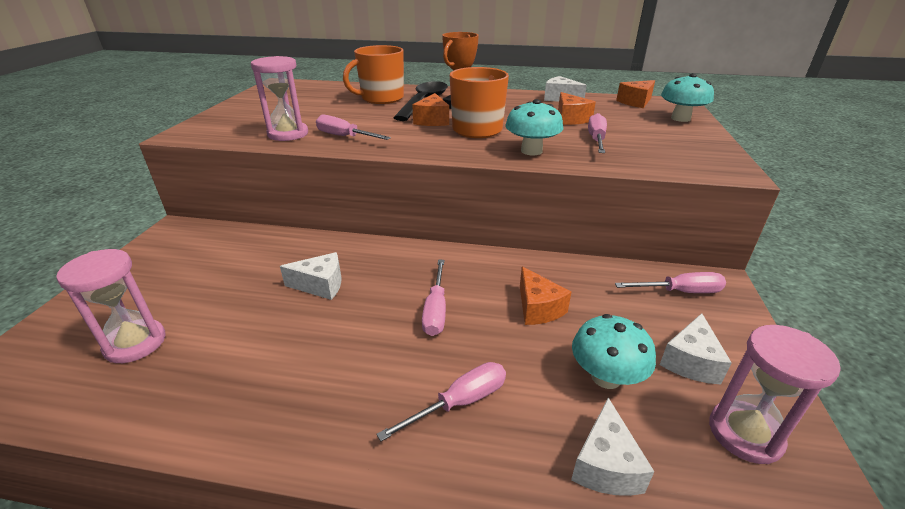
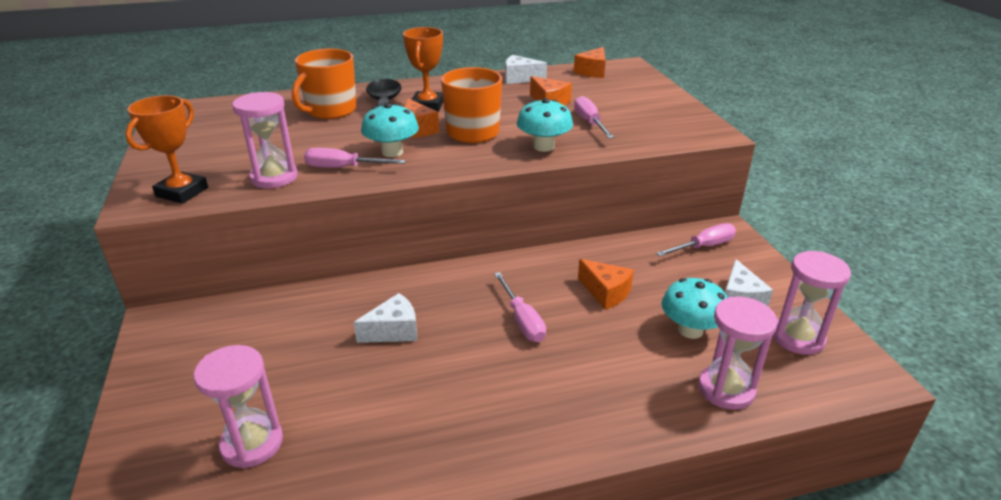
camera: 25 degrees left, 0 degrees up
pink screwdriver [377,362,506,441] -> none
white cheese [571,398,655,496] -> pink hourglass [698,297,777,410]
turquoise mushroom [661,73,714,122] -> turquoise mushroom moved to [361,103,419,157]
none -> orange trophy [125,95,208,204]

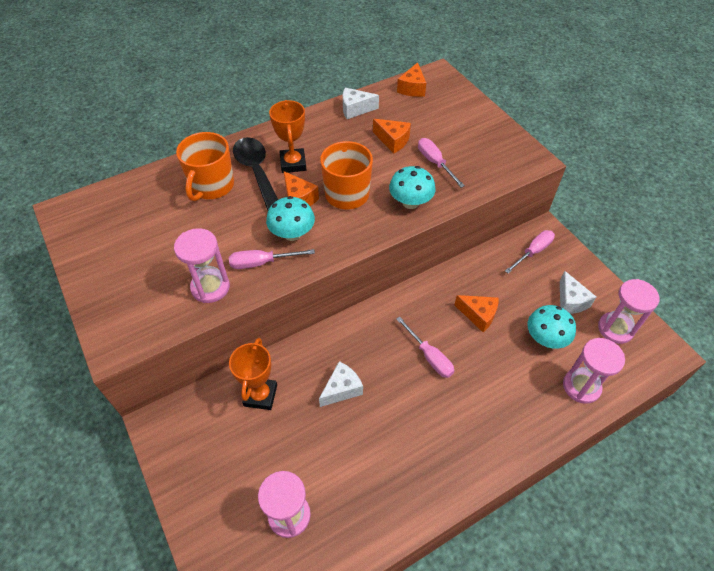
camera: 15 degrees left, 20 degrees up
orange trophy [125,95,208,204] -> orange trophy moved to [229,338,277,410]

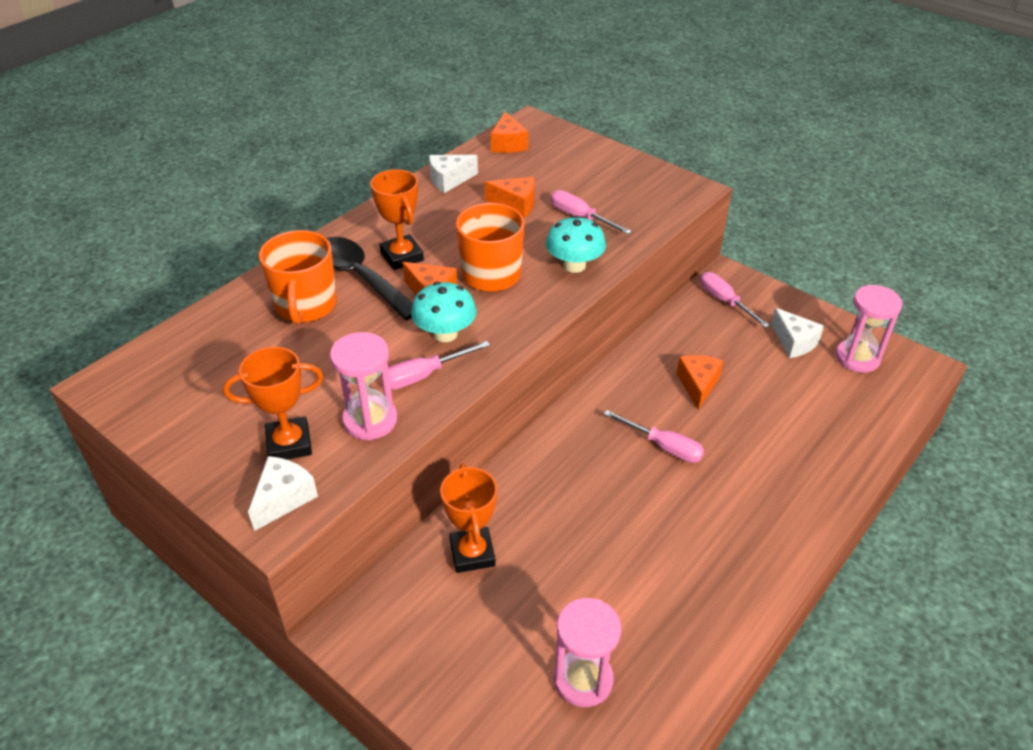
camera: 20 degrees left, 10 degrees down
white cheese [319,361,363,407] -> white cheese moved to [248,456,318,531]
orange cheese [455,295,498,332] -> orange cheese turned 90 degrees counterclockwise [677,355,723,410]
pink screwdriver [505,230,555,273] -> pink screwdriver turned 60 degrees counterclockwise [700,272,770,328]
turquoise mushroom [527,305,576,349] -> none
pink hourglass [563,338,625,404] -> none
none -> orange trophy [223,347,324,460]

